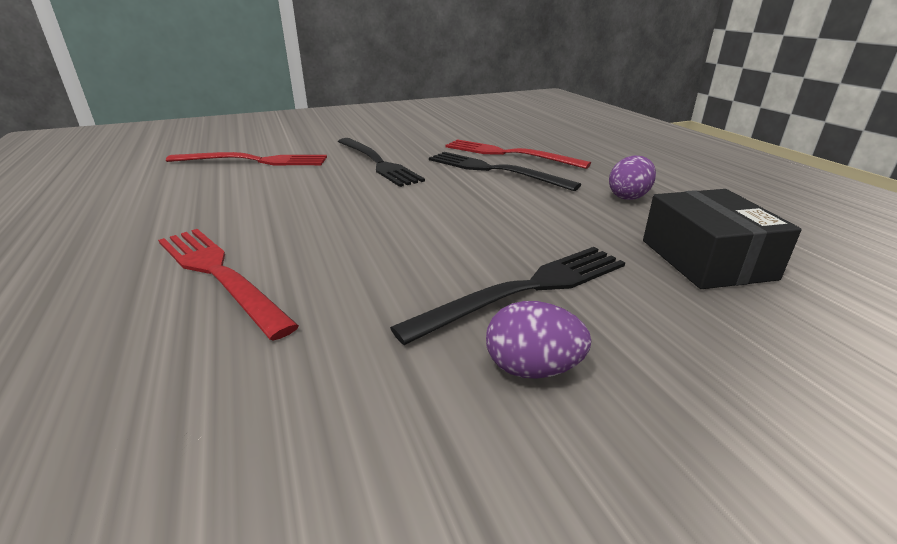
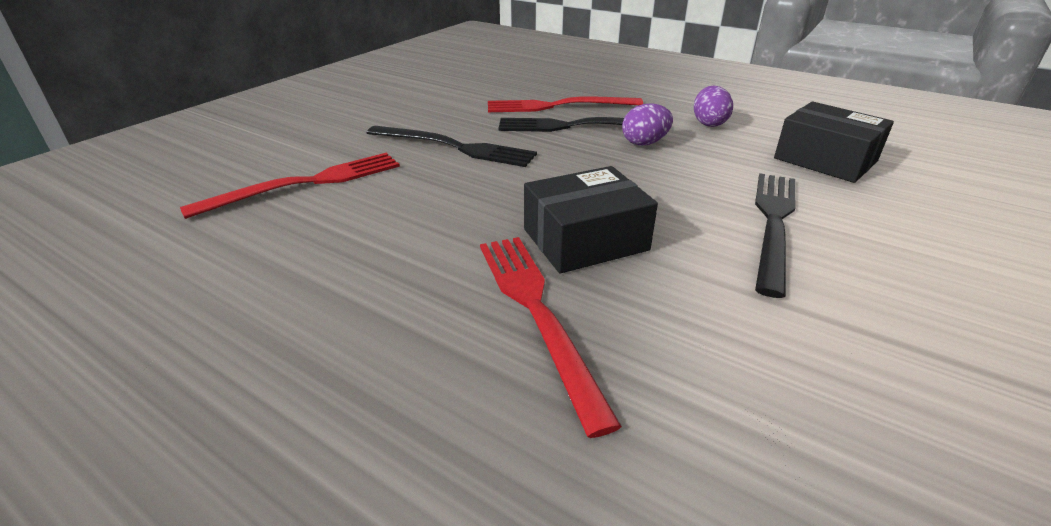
camera: 35 degrees left, 5 degrees up
red fork [158,229,299,341] -> red fork turned 60 degrees clockwise [480,237,622,438]
purple egg [486,301,591,379] -> purple egg moved to [622,103,673,146]
none -> black box [524,166,658,274]

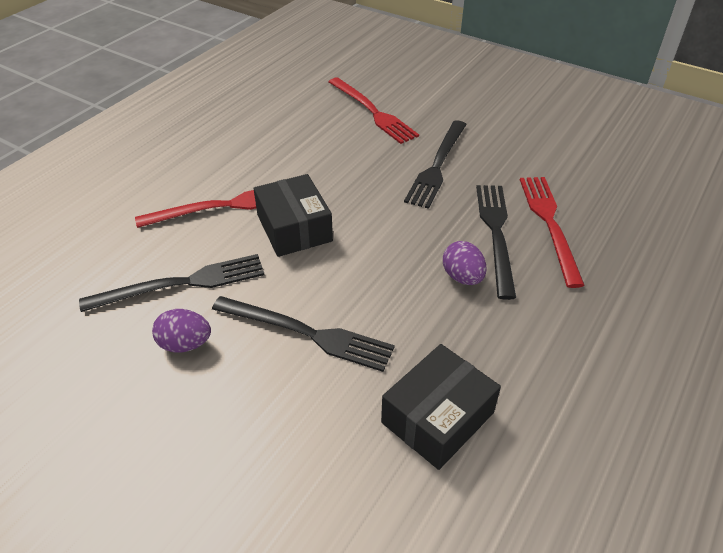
camera: 90 degrees right, 10 degrees up
purple egg [694,86,733,127] -> purple egg moved to [152,309,211,353]
none -> black fork [79,254,265,312]

